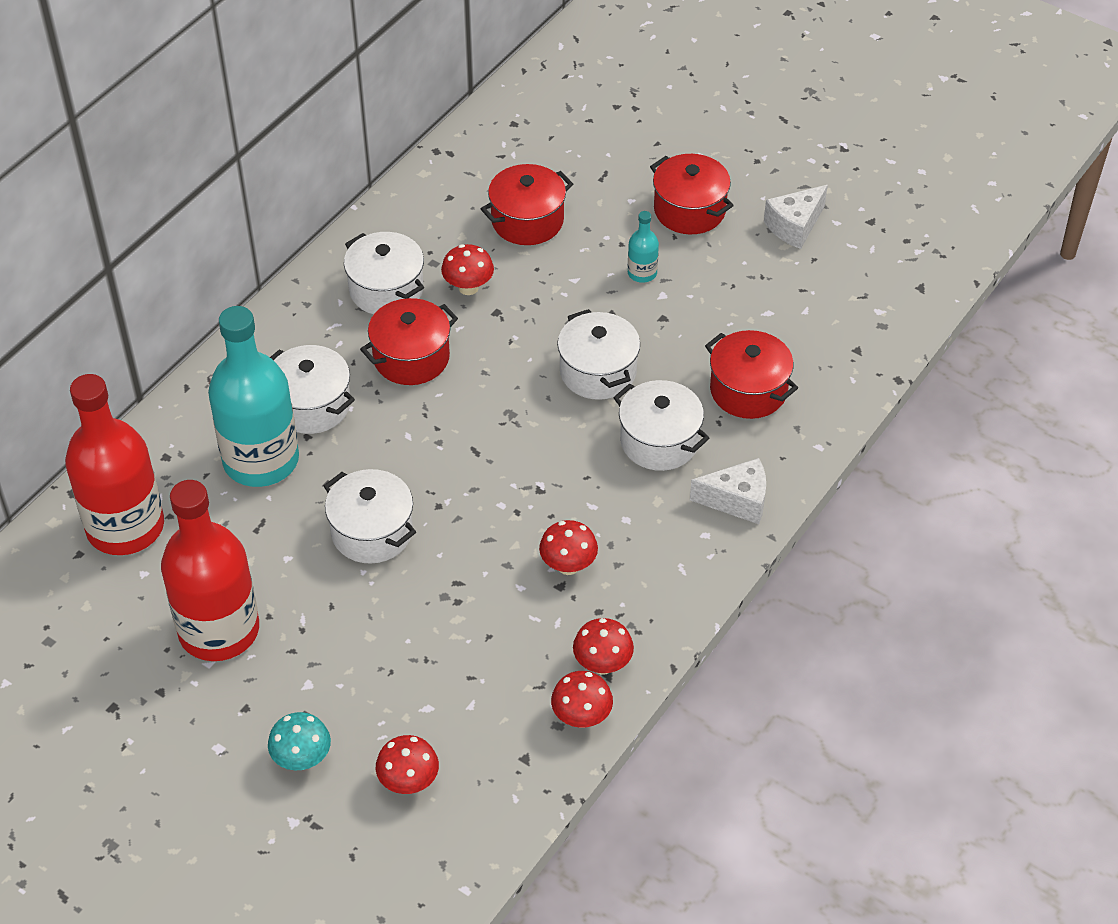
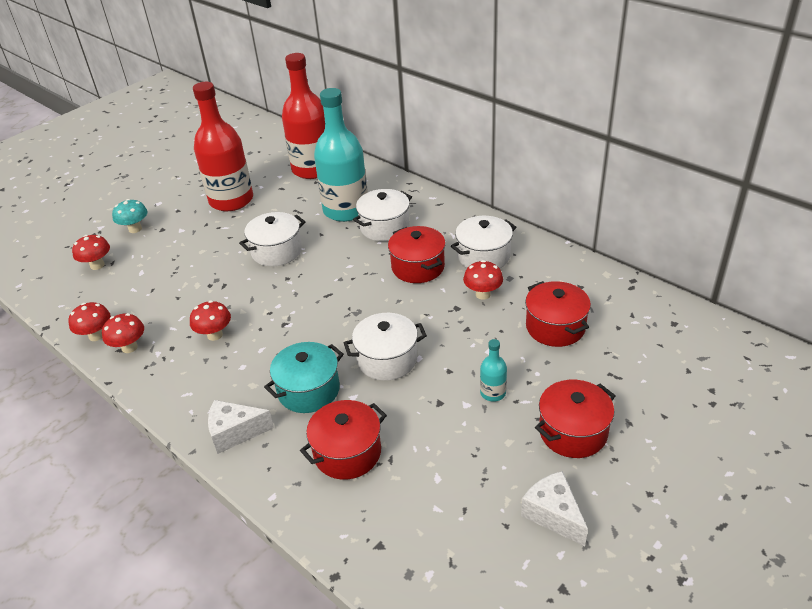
camera: 100 degrees right, 10 degrees down
white pot [613,380,709,471] -> turquoise pot [264,342,344,413]
white cheese [690,458,766,524] -> white cheese turned 75 degrees clockwise [208,400,274,454]

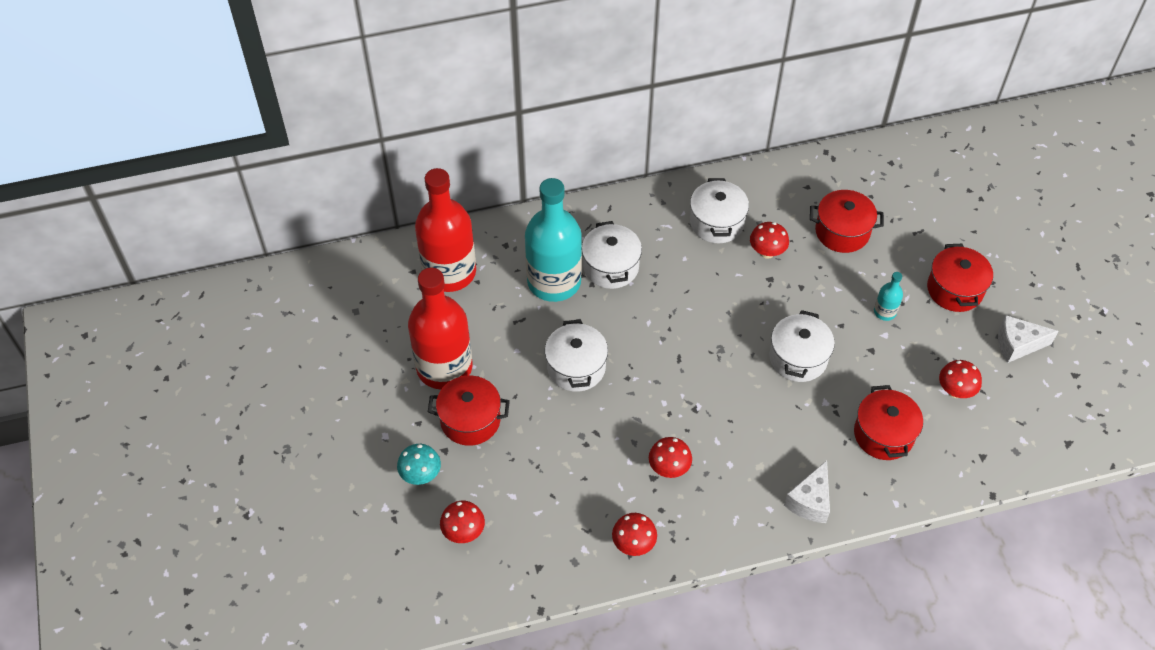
camera: 60 degrees left, 15 degrees up
red mushroom [68,302,111,341] -> red mushroom moved to [939,360,982,398]
turquoise pot [264,342,344,413] -> none
red pot [388,226,446,283] -> red pot moved to [428,376,510,446]

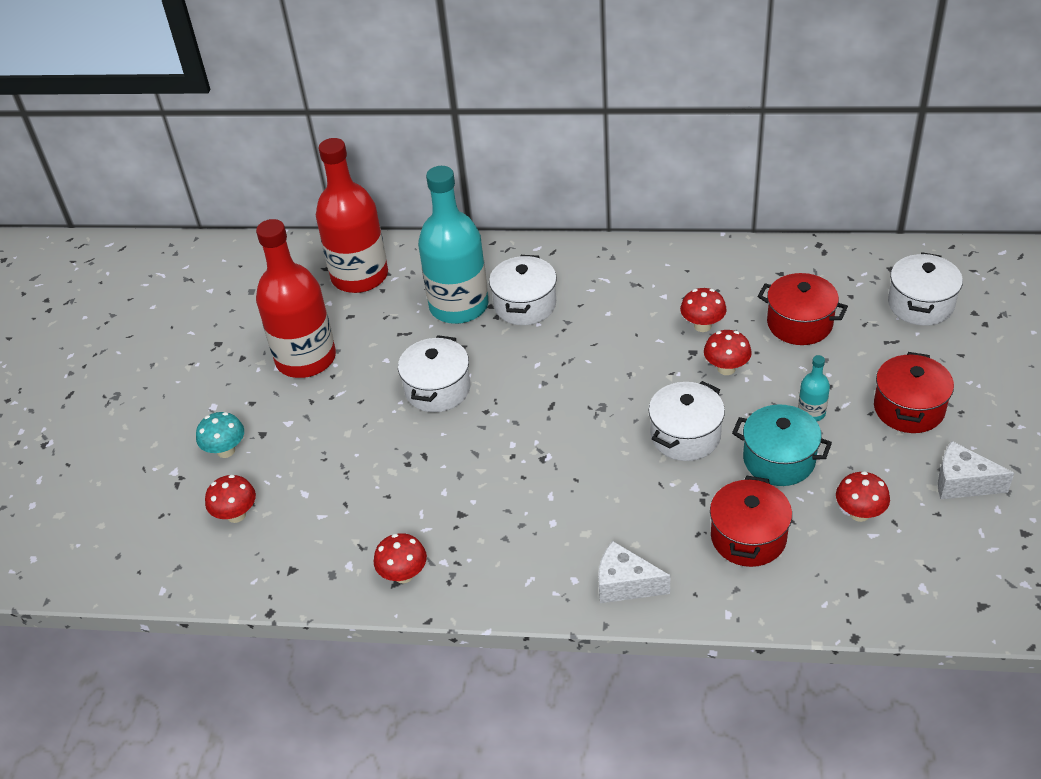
camera: 25 degrees right, 10 degrees down
red pot [428,376,510,446] -> none
red mushroom [649,437,692,478] -> red mushroom moved to [704,330,752,375]
white pot [690,178,749,243] -> white pot moved to [888,252,963,326]
white cheese [784,460,830,523] -> white cheese turned 60 degrees clockwise [598,541,670,603]
none -> turquoise pot [732,405,832,486]

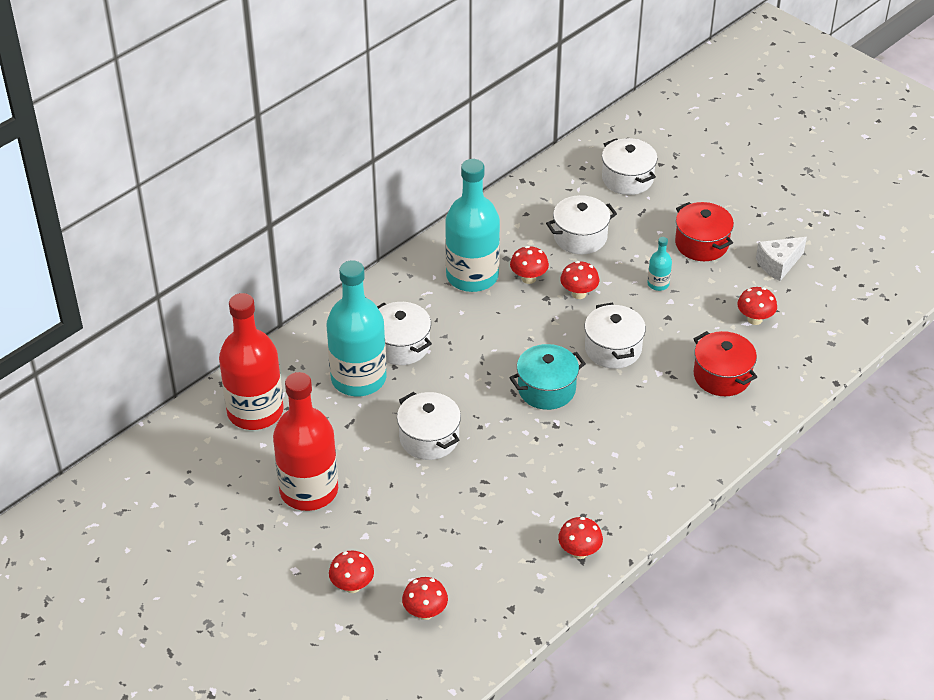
camera: 55 degrees left, 0 degrees up
turquoise mushroom [196,412,244,458] -> red mushroom [329,551,374,593]
white cheese [598,541,670,603] -> none
turquoise pot [732,405,832,486] -> turquoise pot moved to [509,344,586,410]
red pot [758,273,848,345] -> white pot [546,195,617,254]
none -> turquoise bottle [445,159,500,292]

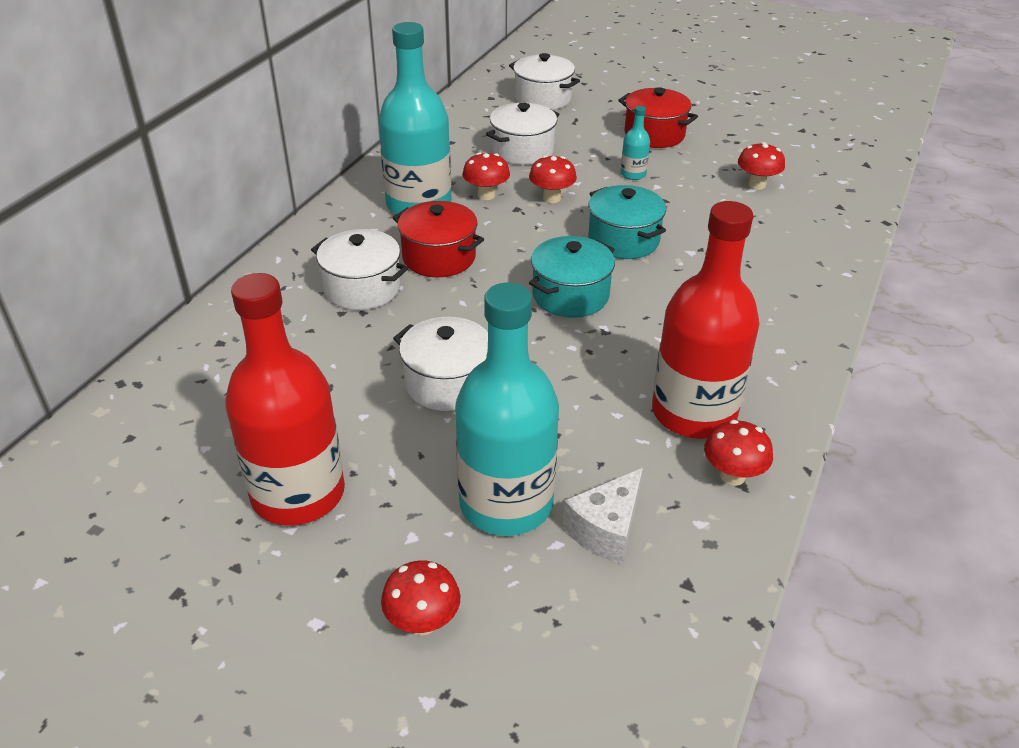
camera: 20 degrees left, 5 degrees down
red bottle [219,293,284,430] -> red bottle moved to [652,201,760,439]
turquoise bottle [327,260,386,396] -> turquoise bottle moved to [455,283,559,536]
red mushroom [402,577,448,620] -> none
white pot [585,303,646,369] -> turquoise pot [588,185,666,259]
red pot [694,331,757,396] -> red pot moved to [393,201,484,277]
white cheese [756,237,807,281] -> white cheese moved to [563,468,643,564]

